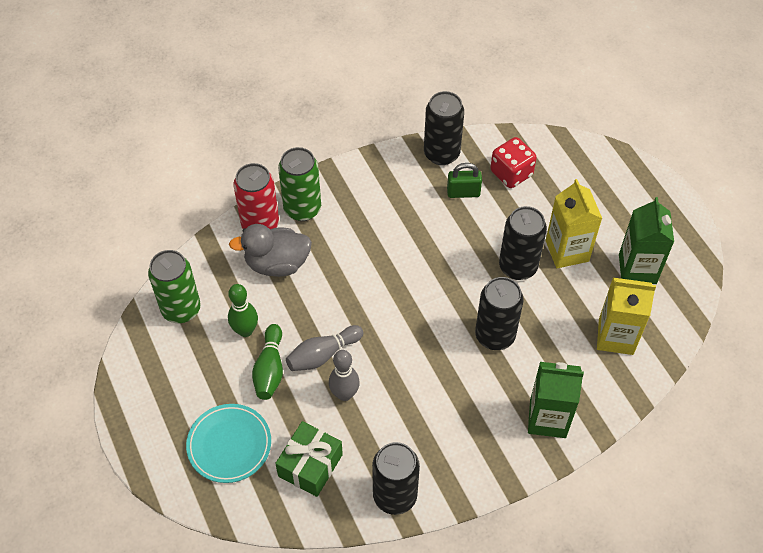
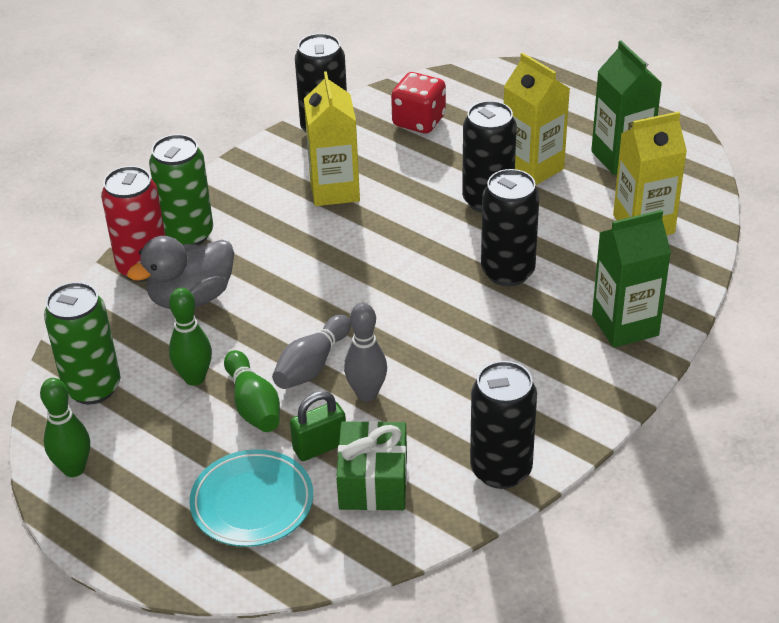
camera: 25 degrees left, 15 degrees down
green padlock [447,163,482,198] -> green padlock moved to [290,391,346,461]
none -> green bowling pin [40,378,90,477]
none -> yellow carton [304,71,360,206]

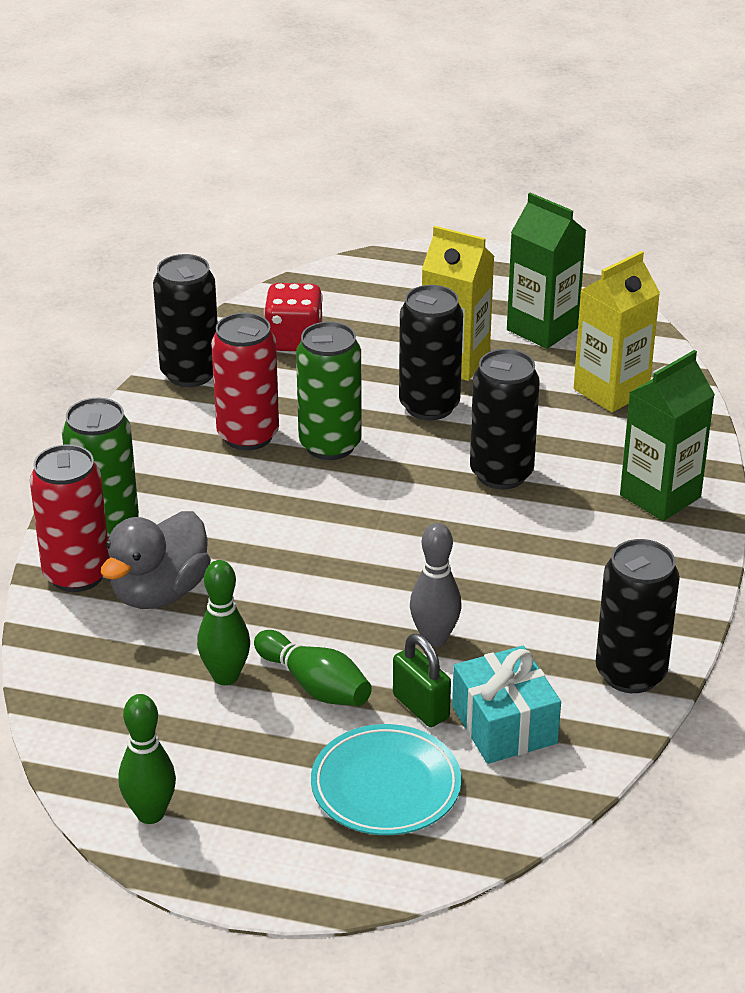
camera: 25 degrees left, 5 degrees down
green can [44,282,121,404] -> green can moved to [296,322,362,460]
grey bowling pin [272,314,351,389] -> none
green padlock [290,391,346,461] -> green padlock turned 75 degrees counterclockwise [393,634,451,727]
yellow carton [304,71,360,206] -> red can [211,313,279,450]
green gift [336,421,407,511] -> turquoise gift [452,646,561,764]

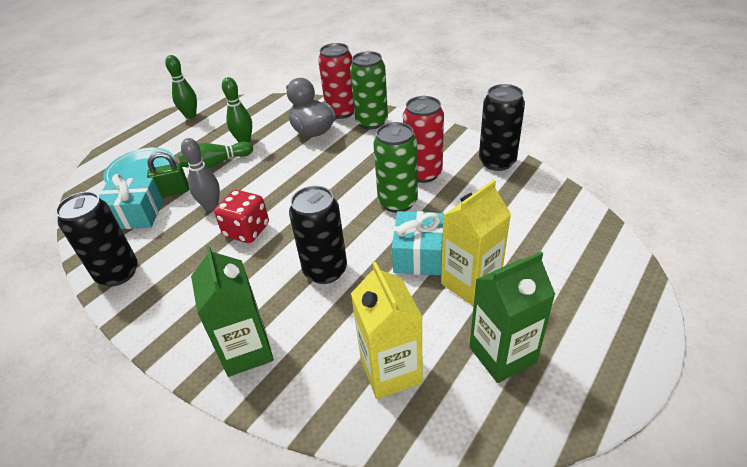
camera: 115 degrees right, 5 degrees up
red dice [264,283,323,351] -> red dice moved to [214,190,269,243]
black can [399,285,463,420] -> turquoise gift [392,211,444,275]

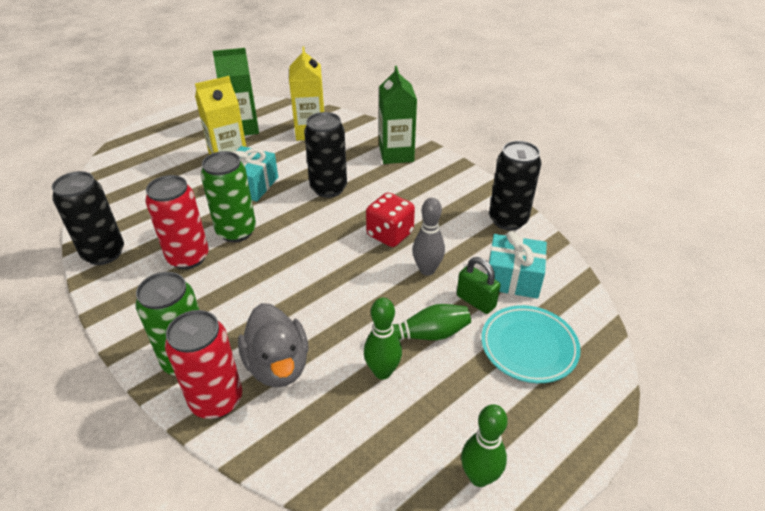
camera: 170 degrees left, 0 degrees up
green padlock [147,152,189,197] -> green padlock turned 45 degrees clockwise [457,257,501,314]

